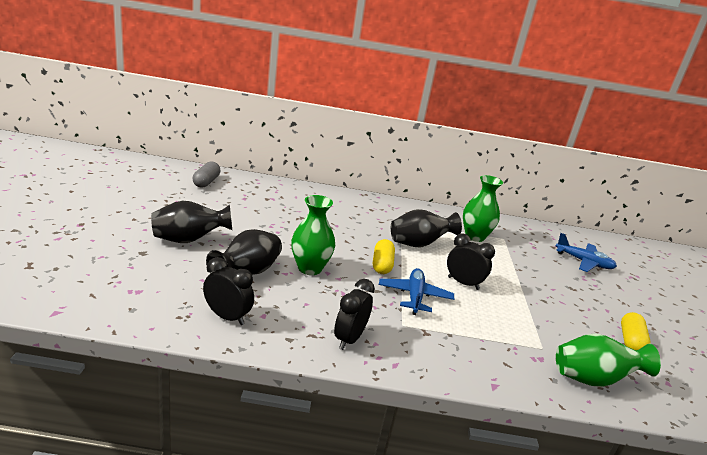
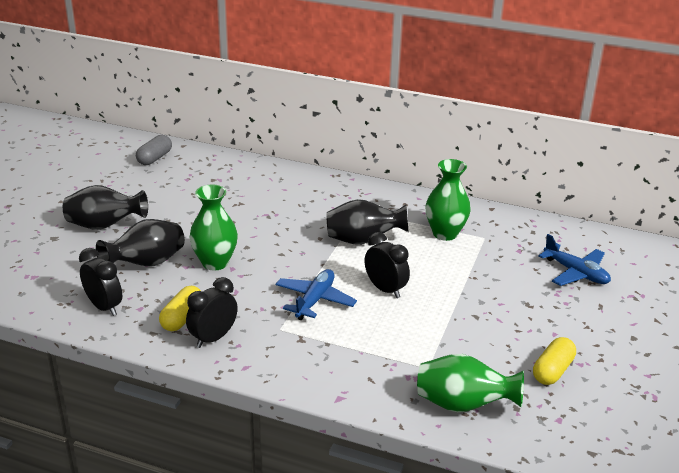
camera: 20 degrees right, 5 degrees up
yellow capsule [373,239,395,274] -> yellow capsule moved to [159,286,201,331]

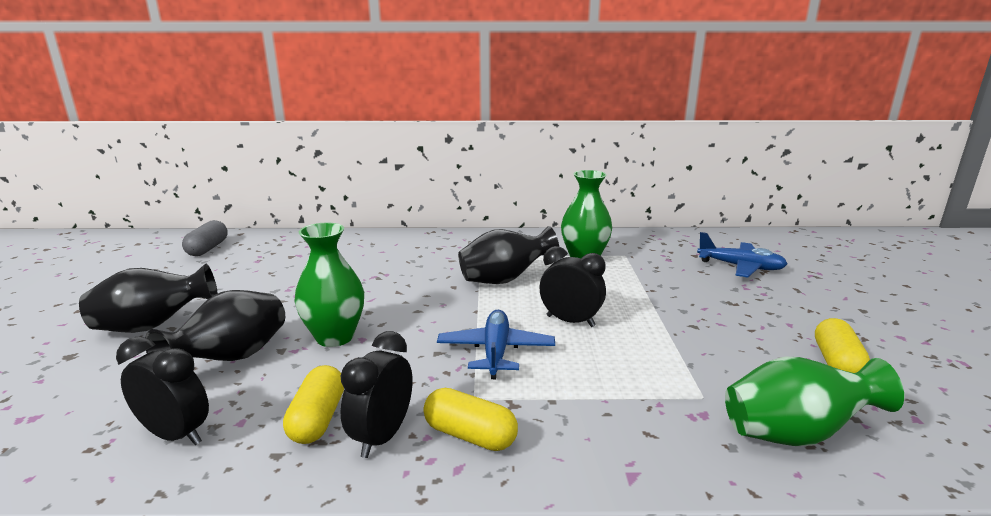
camera: 20 degrees left, 10 degrees down
none -> yellow capsule [423,388,518,451]

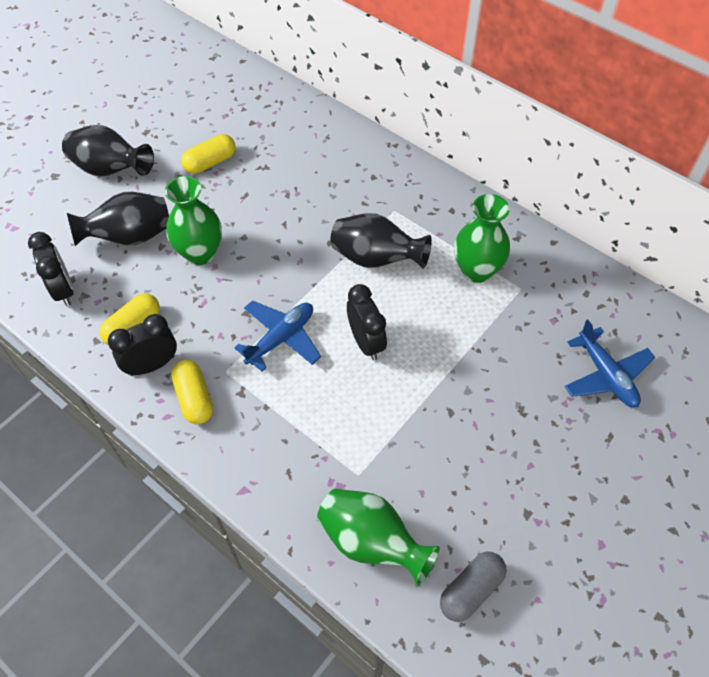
camera: 40 degrees right, 35 degrees up
grey capsule [182,220,227,256] -> grey capsule moved to [440,552,507,622]
yellow capsule [815,318,870,373] -> yellow capsule moved to [181,134,236,174]

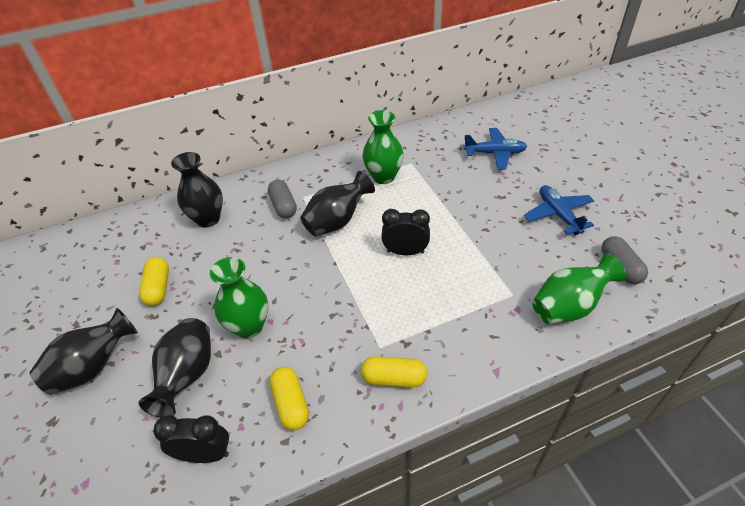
camera: 60 degrees left, 10 degrees down
black clock [108,314,177,376] -> none
blue plane [234,300,321,372] -> blue plane moved to [524,185,594,235]
none -> black vase [171,152,223,227]
none -> grey capsule [268,180,297,218]

